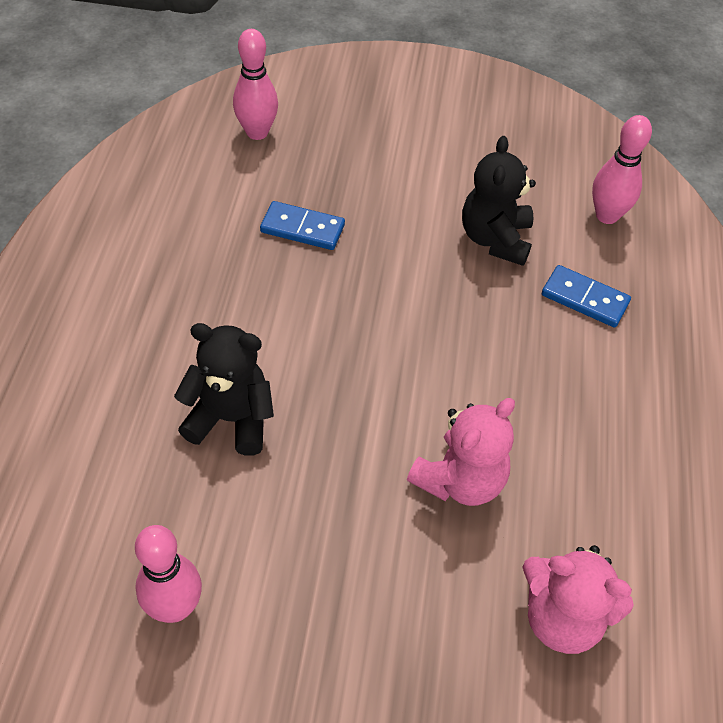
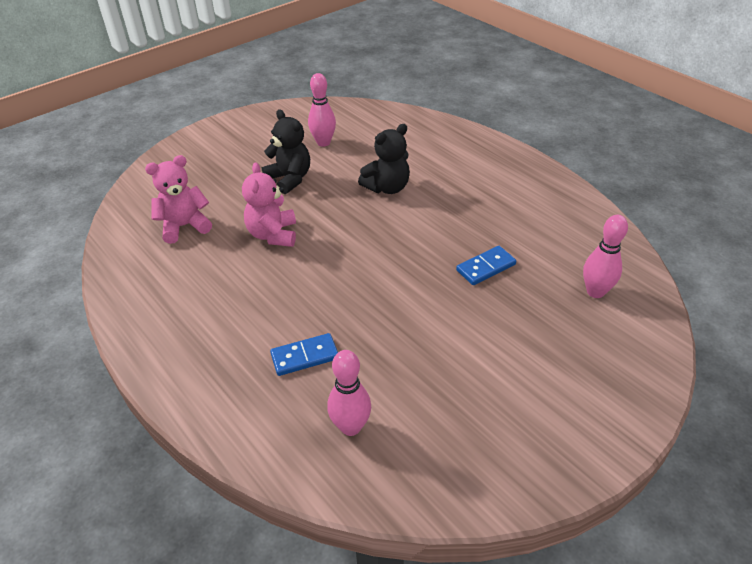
camera: 135 degrees right, 10 degrees down
black teddy bear [462,136,536,266] -> black teddy bear moved to [262,109,310,194]

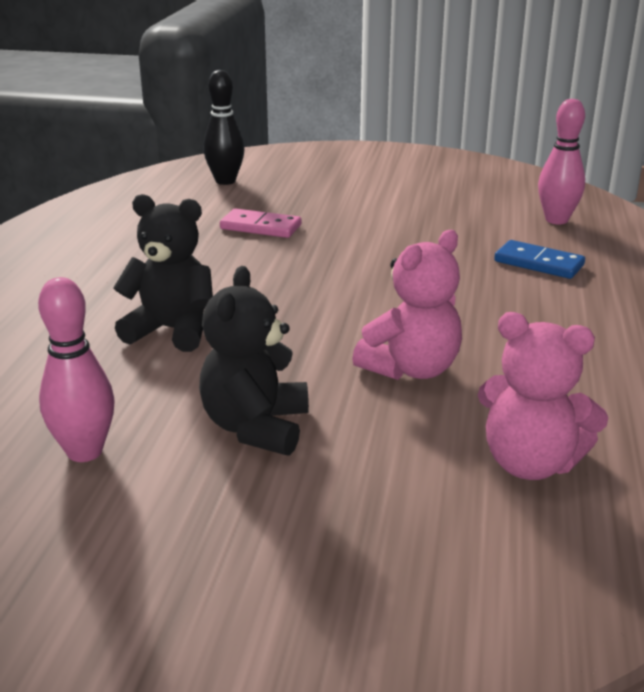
camera: 130 degrees left, 15 degrees down
blue domino [456,246,516,285] -> pink domino [220,208,301,238]
pink bowling pin [583,215,628,298] -> black bowling pin [203,70,245,185]

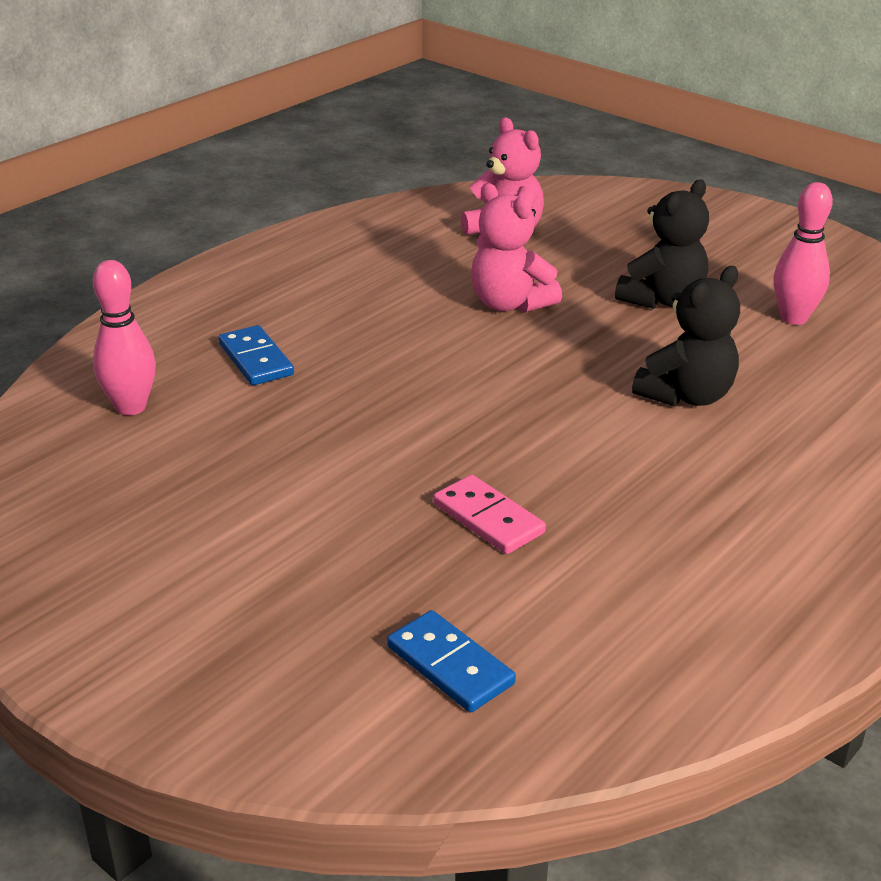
camera: 150 degrees left, 5 degrees up
black teddy bear [113,194,213,352] -> black teddy bear turned 90 degrees counterclockwise [632,266,740,407]
black bowling pin [203,70,245,185] -> blue domino [387,610,516,712]
pink teddy bear [352,230,462,380] -> pink teddy bear turned 120 degrees counterclockwise [471,183,562,313]

